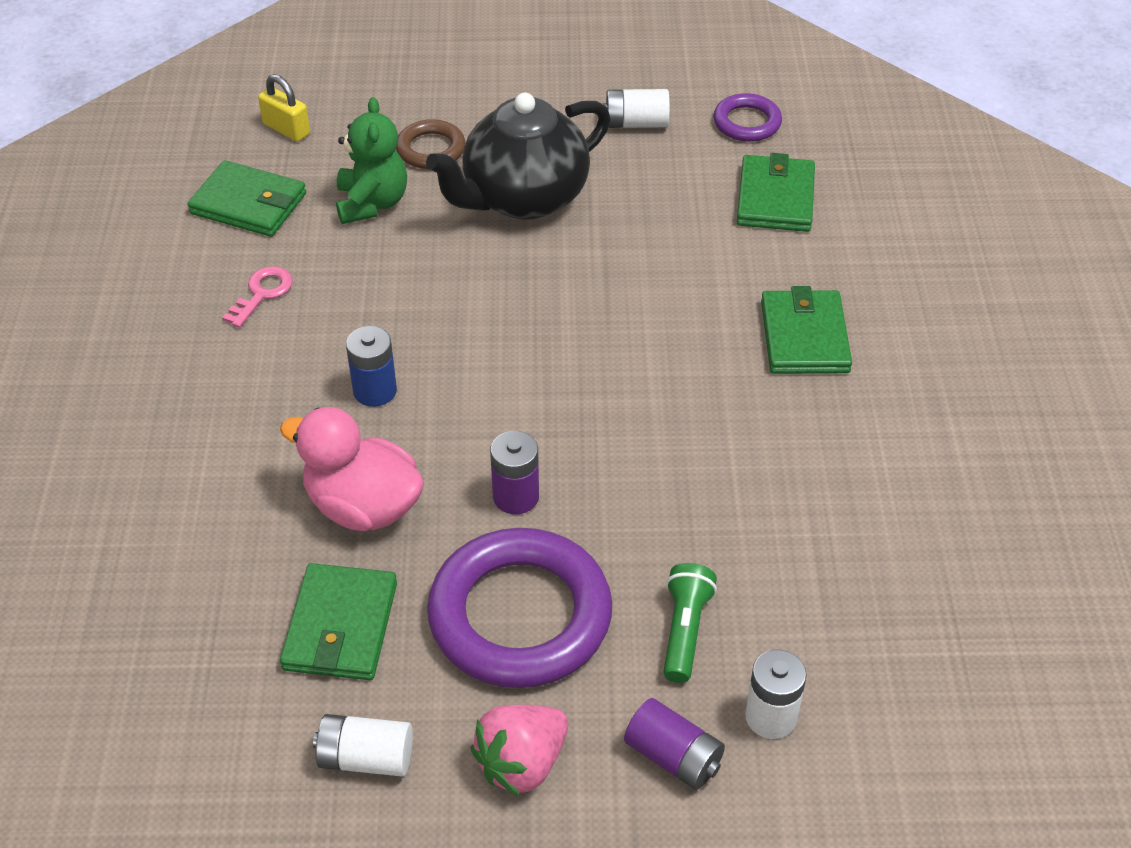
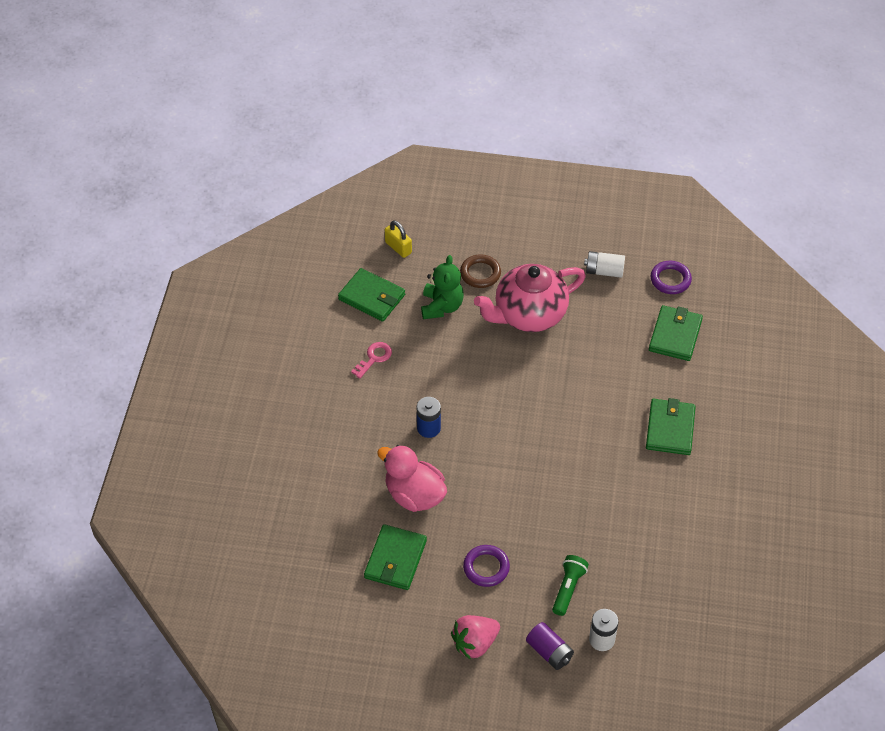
camera: 10 degrees right, 5 degrees up
white battery [313,714,413,776] -> none
black teapot [426,93,611,220] -> pink teapot [474,264,586,332]
purple ring [427,528,612,688] -> purple ring [463,545,510,587], size x0.49
purple battery [490,431,539,514] -> none

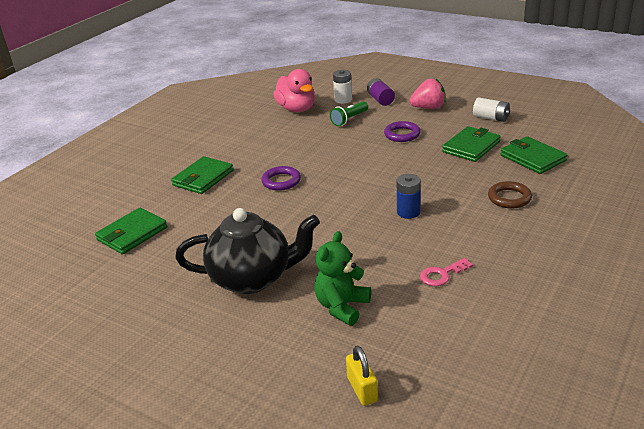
camera: 155 degrees left, 20 degrees down
green wallet [338,268,405,322] -> green wallet moved to [500,136,567,174]
pink duck [377,445,447,512] -> pink duck moved to [273,69,315,112]
brown ring [460,254,501,288] -> brown ring moved to [488,181,532,208]
pink teapot [474,264,586,332] -> black teapot [175,208,320,294]
white battery [584,251,625,278] -> white battery moved to [473,97,510,122]
purple ring [651,261,692,294] -> purple ring moved to [261,166,301,191]

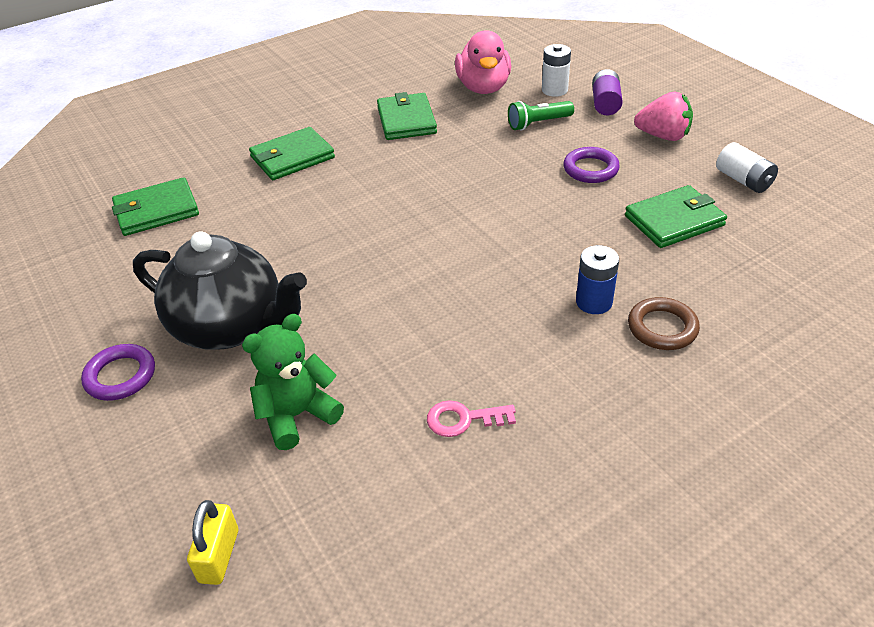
camera: 25 degrees right, 10 degrees up
purple ring [261,166,301,191] -> purple ring moved to [81,344,155,401]
blue battery [397,174,421,219] -> blue battery moved to [576,245,619,314]
green wallet [500,136,567,174] -> green wallet moved to [377,92,437,140]

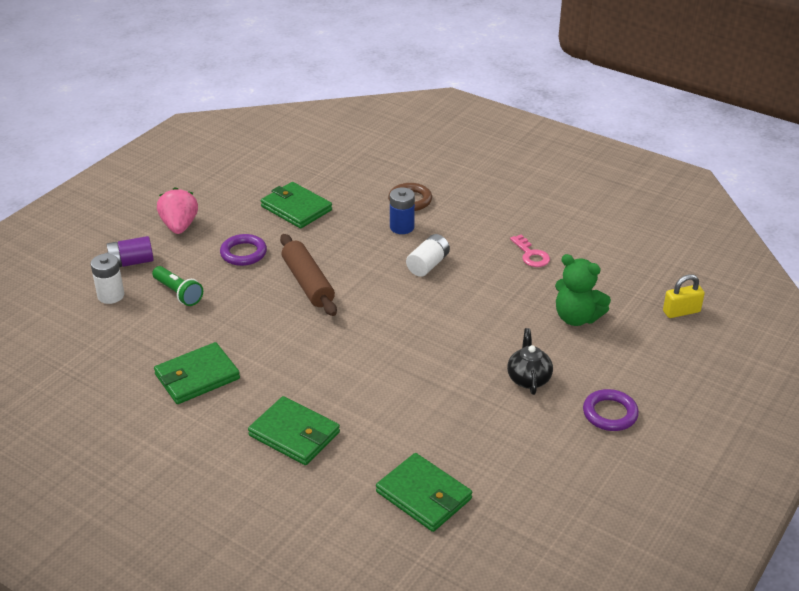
camera: 115 degrees left, 5 degrees down
black teapot [133,231,307,350] -> black teapot [507,328,553,395], size x0.49
pink duck [455,30,511,94] -> none
white battery [716,142,778,193] -> white battery moved to [406,234,450,277]
none -> brown rolling pin [280,234,337,316]

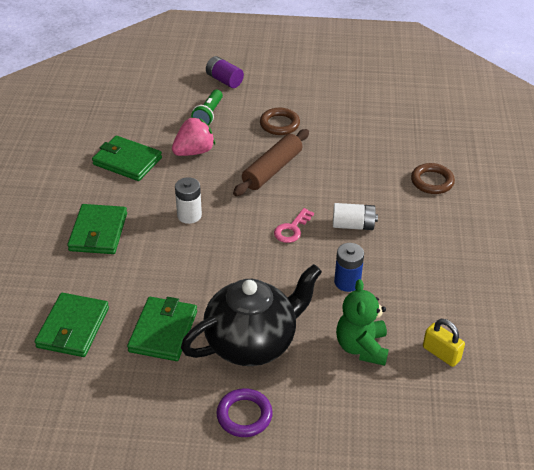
camera: 60 degrees right, 5 degrees up
white battery [91,254,124,304] -> white battery moved to [175,177,202,224]
pink strawberry [157,187,198,234] -> pink strawberry moved to [172,117,215,156]
purple ring [220,234,267,266] -> brown ring [260,108,300,135]
green wallet [261,182,332,229] -> green wallet moved to [127,297,197,361]
blue battery [390,187,415,234] -> blue battery moved to [334,243,364,292]
black teapot [507,328,553,395] -> black teapot [181,264,322,366], size x2.05
pink key [510,234,550,267] -> pink key moved to [274,208,314,243]
yellow padlock [663,274,705,318] -> yellow padlock moved to [423,319,465,367]

